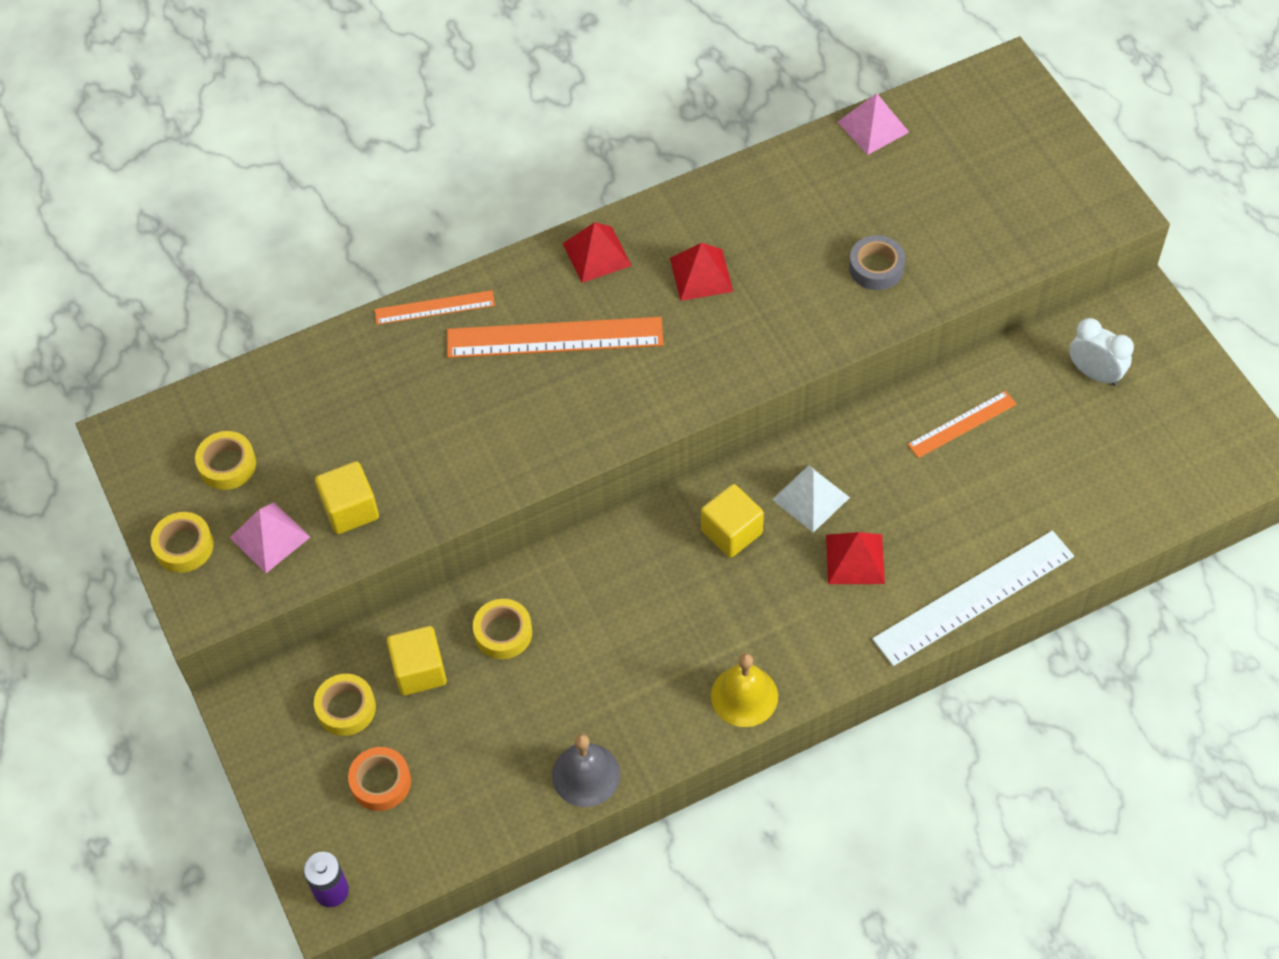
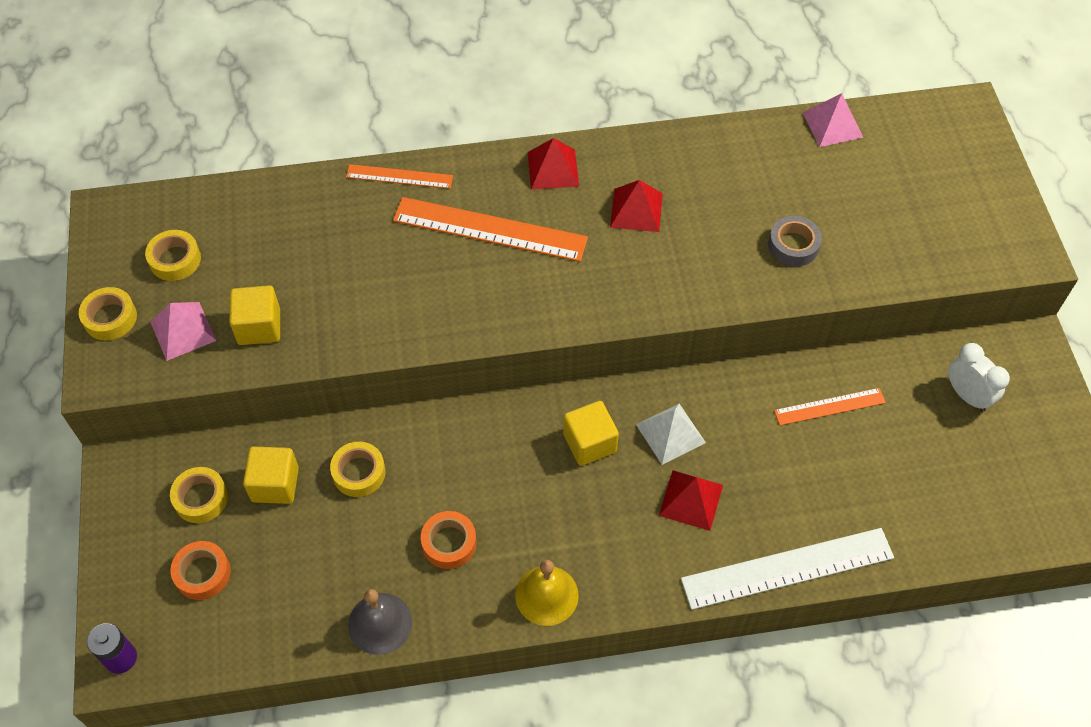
camera: 15 degrees right, 0 degrees up
none -> orange tape [421,511,477,569]

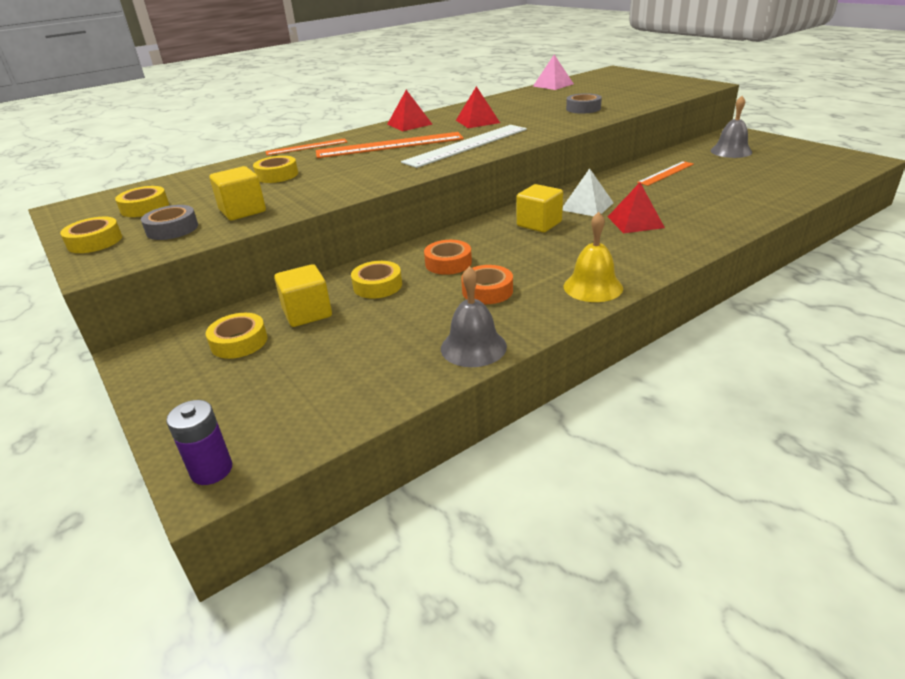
camera: 25 degrees left, 25 degrees down
pink pyramid [150,302,216,361] -> grey tape [141,205,198,240]
orange tape [170,541,231,600] -> orange tape moved to [424,240,472,275]
white ruler [681,528,894,610] -> white ruler moved to [401,125,527,168]
white clock [948,343,1010,412] -> grey bell [710,96,752,158]
none -> yellow tape [253,156,298,183]

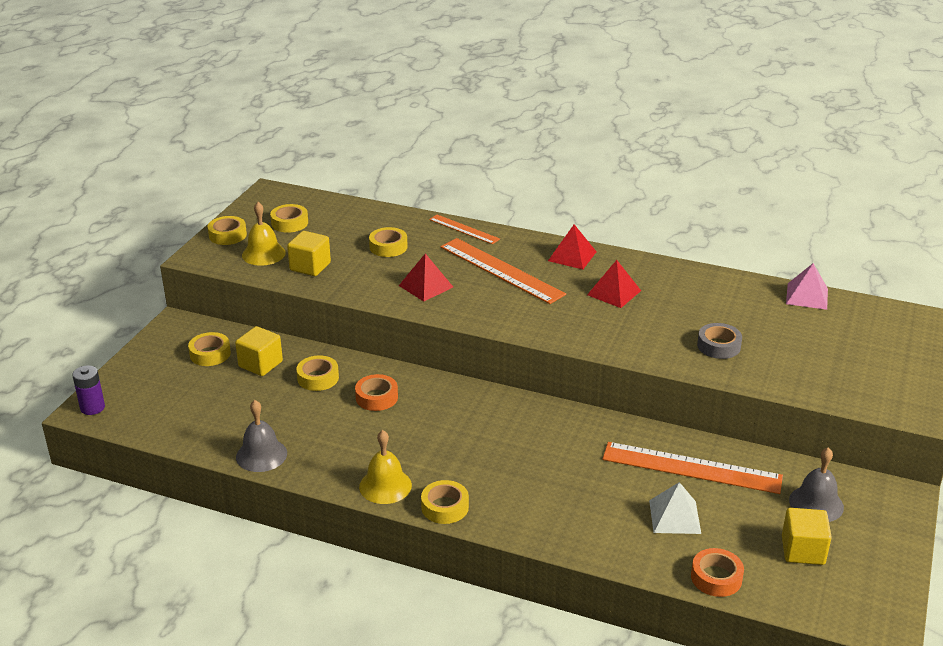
camera: 55 degrees right, 0 degrees up
grey tape [141,205,198,240] -> yellow bell [242,202,286,266]
white ruler [401,125,527,168] -> none
orange tape [461,265,513,304] -> orange tape moved to [691,548,744,597]
yellow cube [517,184,563,232] -> yellow cube moved to [782,508,832,565]
white pyramid [563,168,614,216] -> white pyramid moved to [649,482,701,534]
red pyramid [608,183,665,233] -> red pyramid moved to [399,253,453,301]
orange ruler [637,161,694,186] -> orange ruler [602,442,783,494], size x1.79
none -> yellow tape [421,480,469,524]

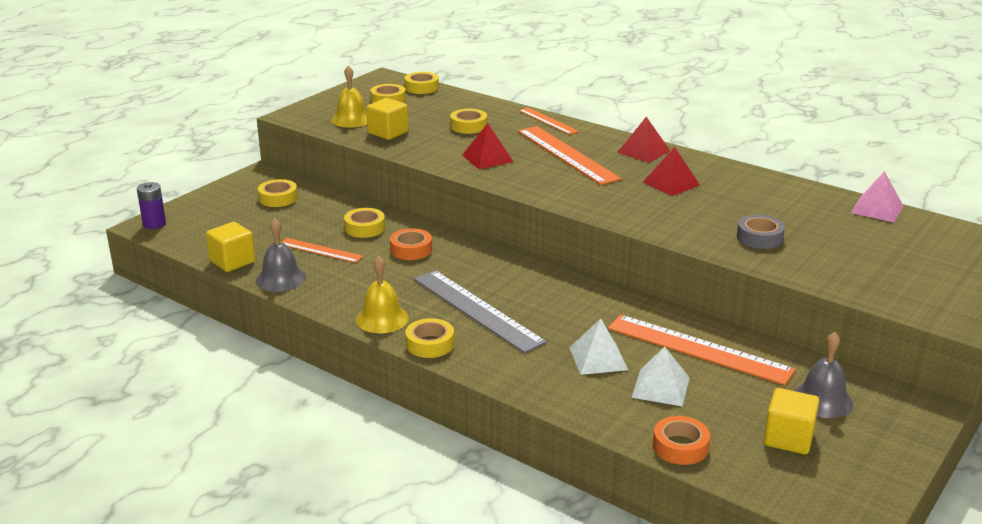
camera: 15 degrees right, 5 degrees down
yellow tape [208,216,247,245] -> yellow tape moved to [405,72,439,94]
yellow cube [235,326,283,376] -> yellow cube moved to [206,222,255,272]
none -> orange ruler [282,238,364,263]
none -> grey ruler [414,270,547,353]
none -> white pyramid [570,319,628,375]

